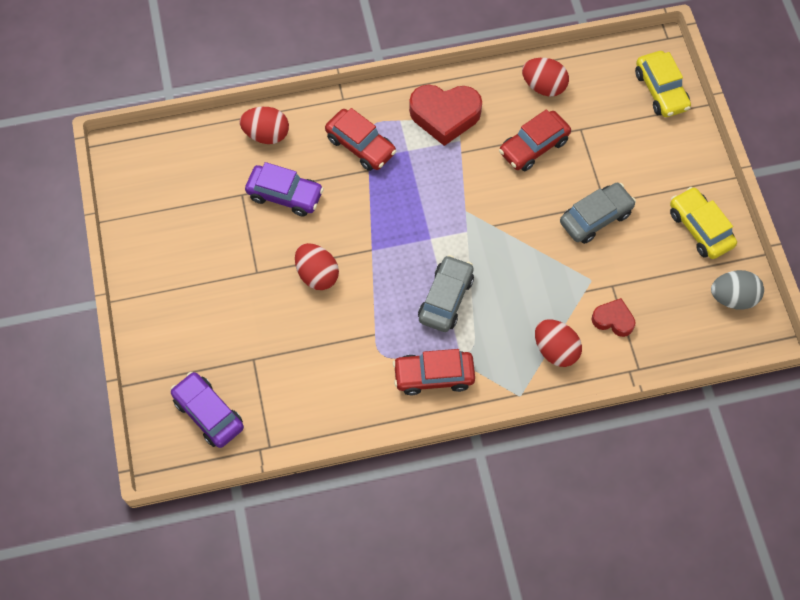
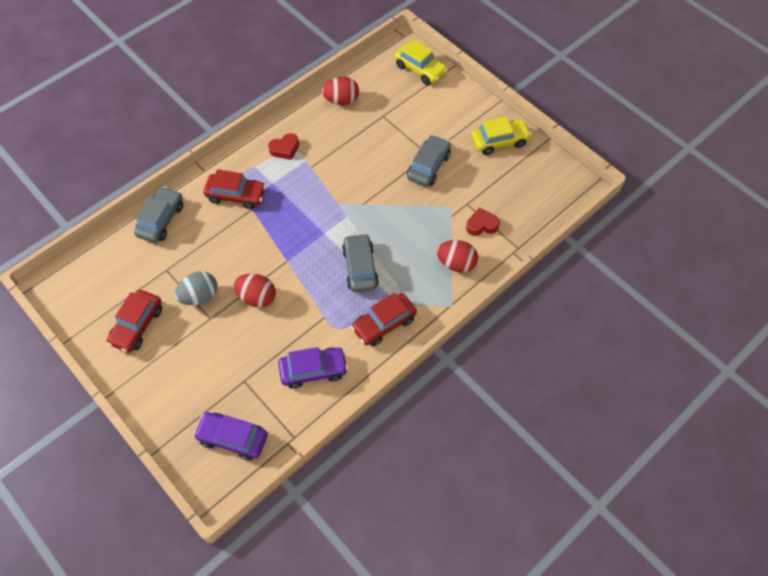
camera: 30 degrees left, 5 degrees down
red egg [240,107,289,144] -> grey car [134,187,183,243]
purple car [245,162,324,217] -> purple car moved to [278,347,348,389]
red heart [409,85,482,146] -> red heart [268,133,299,160], size x0.55
red car [499,109,571,171] -> red car moved to [107,290,162,353]
yellow car [670,187,737,259] -> yellow car turned 135 degrees clockwise [471,117,532,155]
grey egg [711,270,764,310] -> grey egg moved to [175,271,217,305]

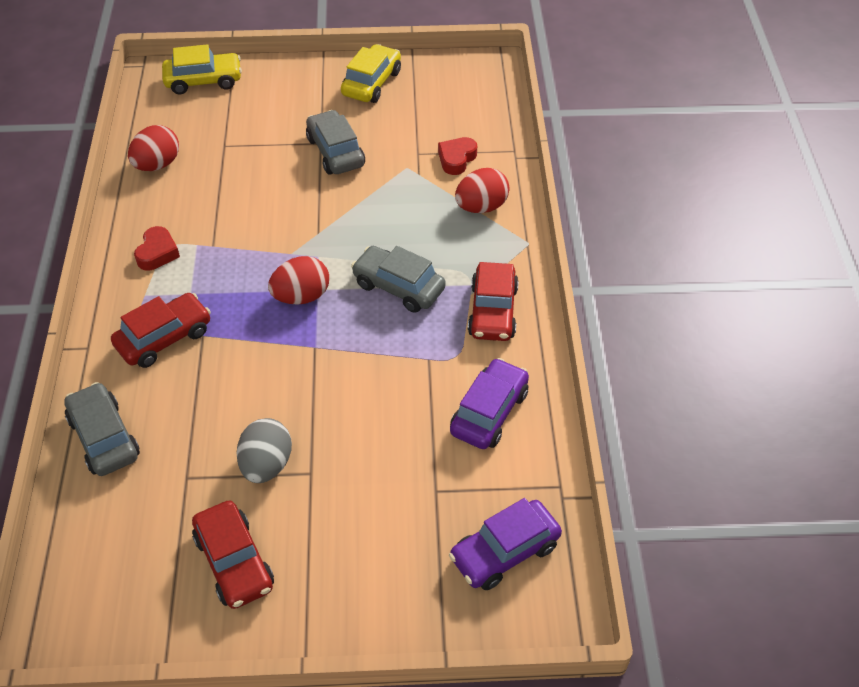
camera: 50 degrees left, 10 degrees down
red egg [234,274,276,308] -> red egg moved to [268,256,329,305]

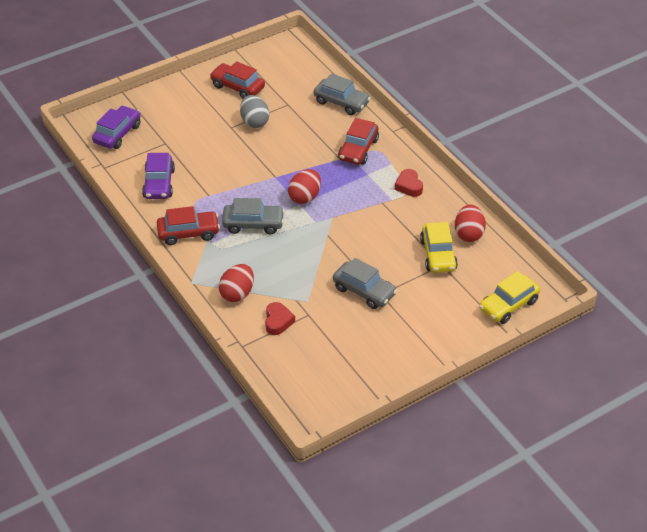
camera: 150 degrees right, 5 degrees down
yellow car [341,44,401,103] -> yellow car moved to [420,222,458,273]
red car [468,262,519,341] -> red car turned 105 degrees clockwise [157,206,220,245]

